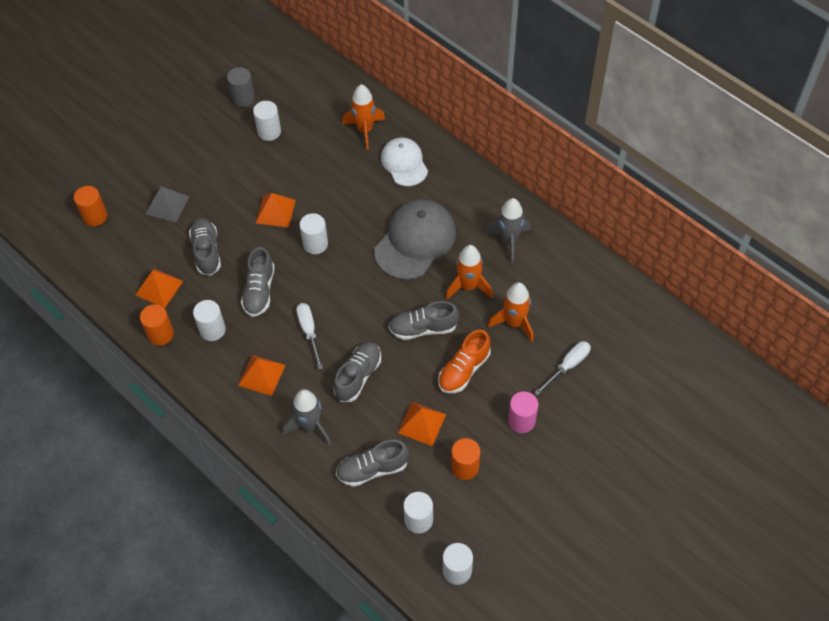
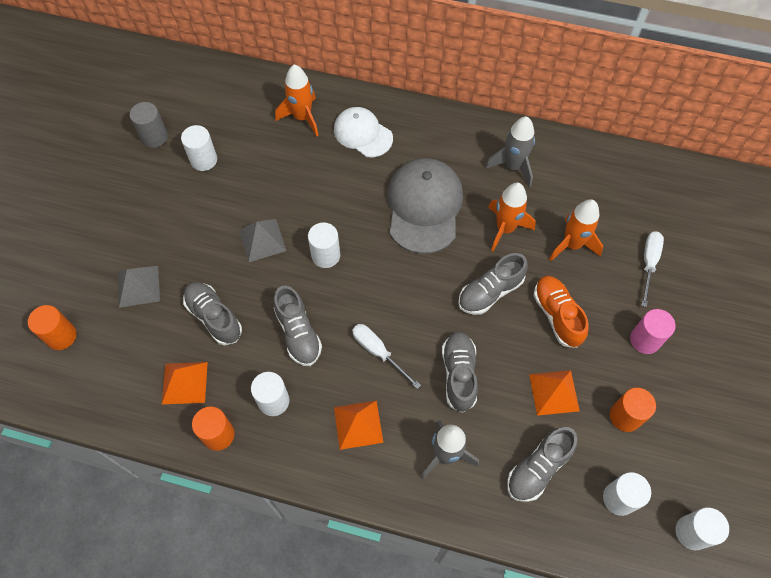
camera: 30 degrees left, 5 degrees up
orange pyramid [256,193,296,228] -> grey pyramid [239,219,286,262]
orange shoe [438,330,491,393] -> orange shoe turned 150 degrees clockwise [533,276,589,348]

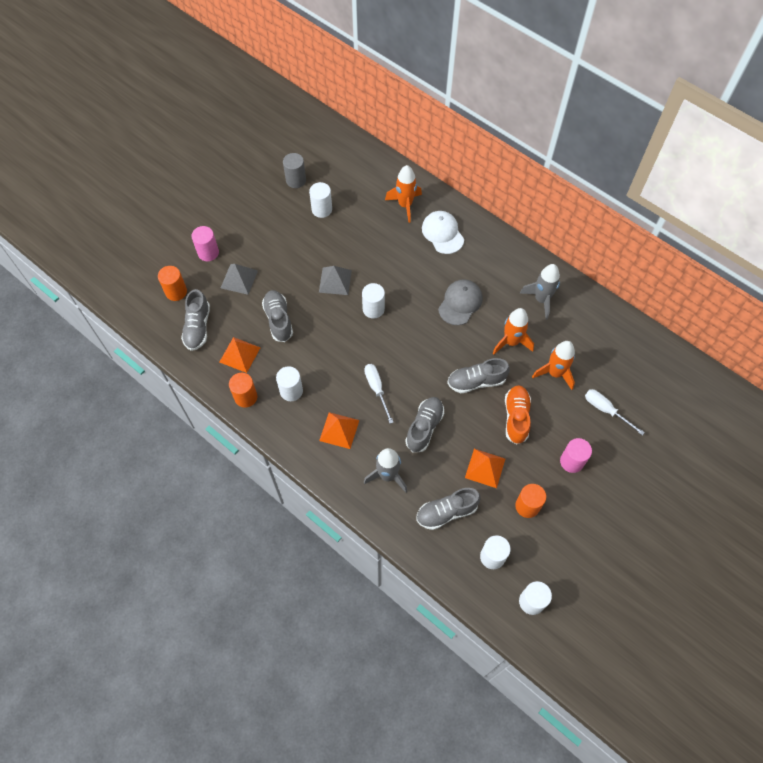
camera: 25 degrees right, 0 degrees up
grey shoe [274,285,322,366] -> grey shoe moved to [181,289,210,351]
grey cap [387,158,463,254] -> grey cap [438,279,483,325], size x0.64
white screwdriver [641,231,664,307] -> white screwdriver turned 90 degrees counterclockwise [585,389,645,435]
none -> pink cylinder [191,226,219,261]

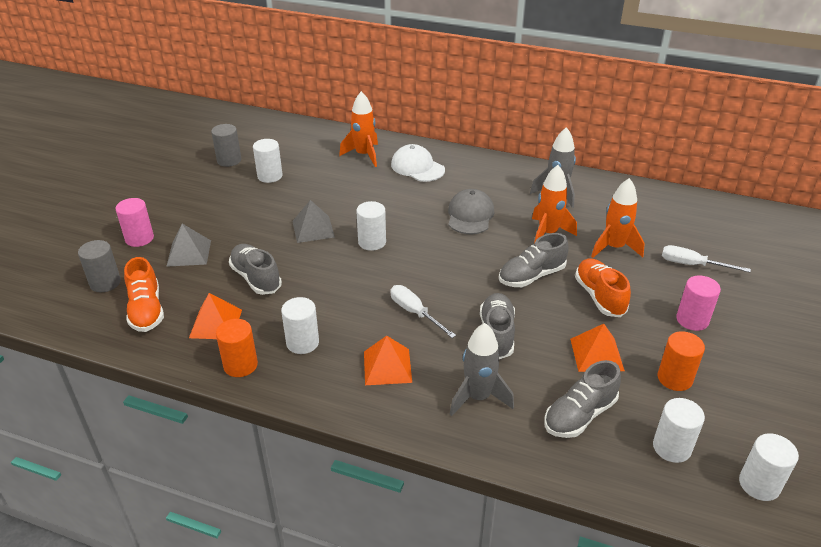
camera: 20 degrees left, 25 degrees down
orange cylinder [158,266,187,301] -> grey cylinder [78,240,121,292]
grey shoe [181,289,210,351] -> orange shoe [124,257,164,332]

